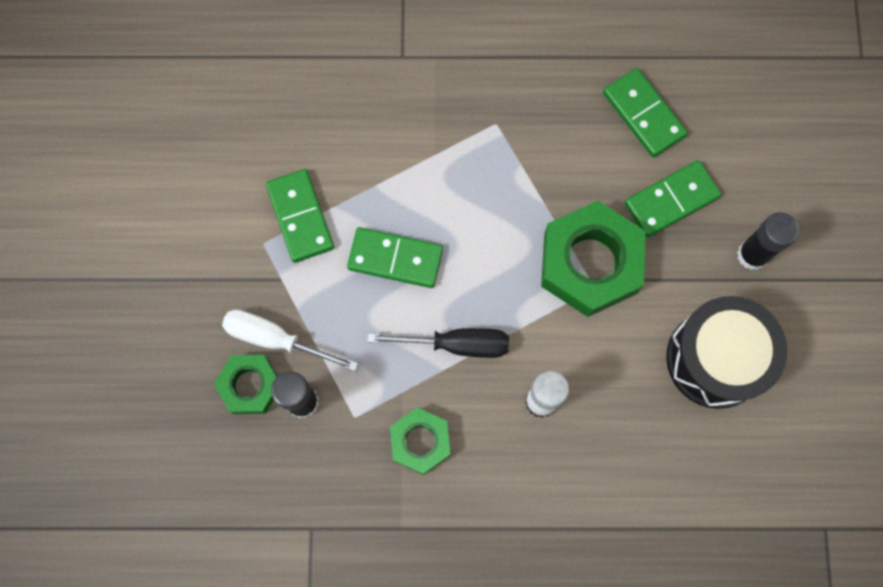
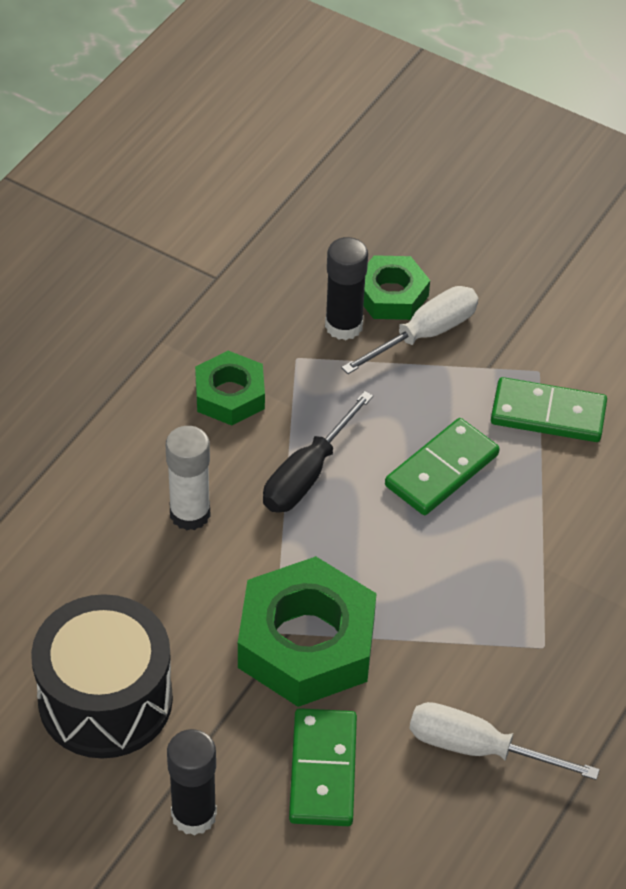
camera: 120 degrees right, 25 degrees down
green domino [603,68,688,157] -> none
none -> white screwdriver [410,702,600,780]

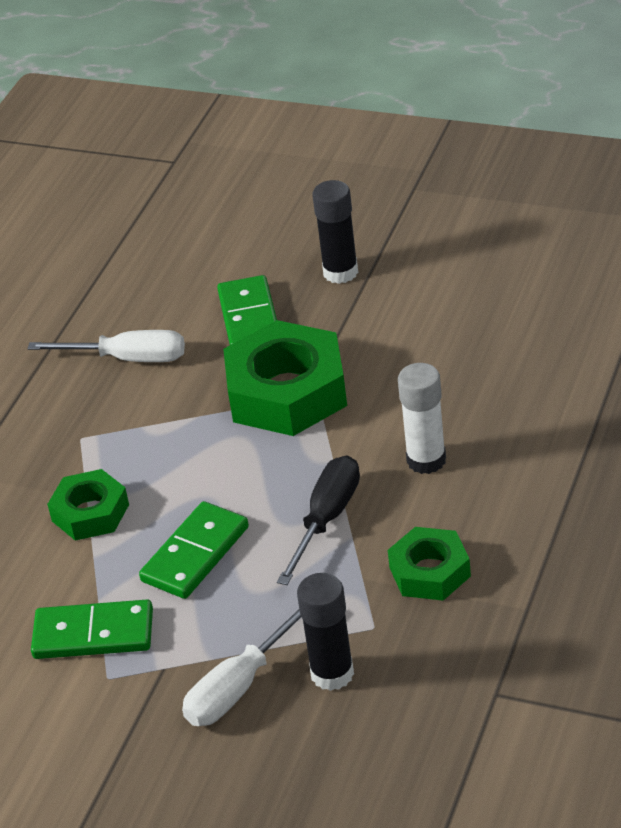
camera: 175 degrees right, 10 degrees down
black drum [31,594,173,759] -> none
green nut [364,255,430,320] -> green nut moved to [47,469,129,541]

